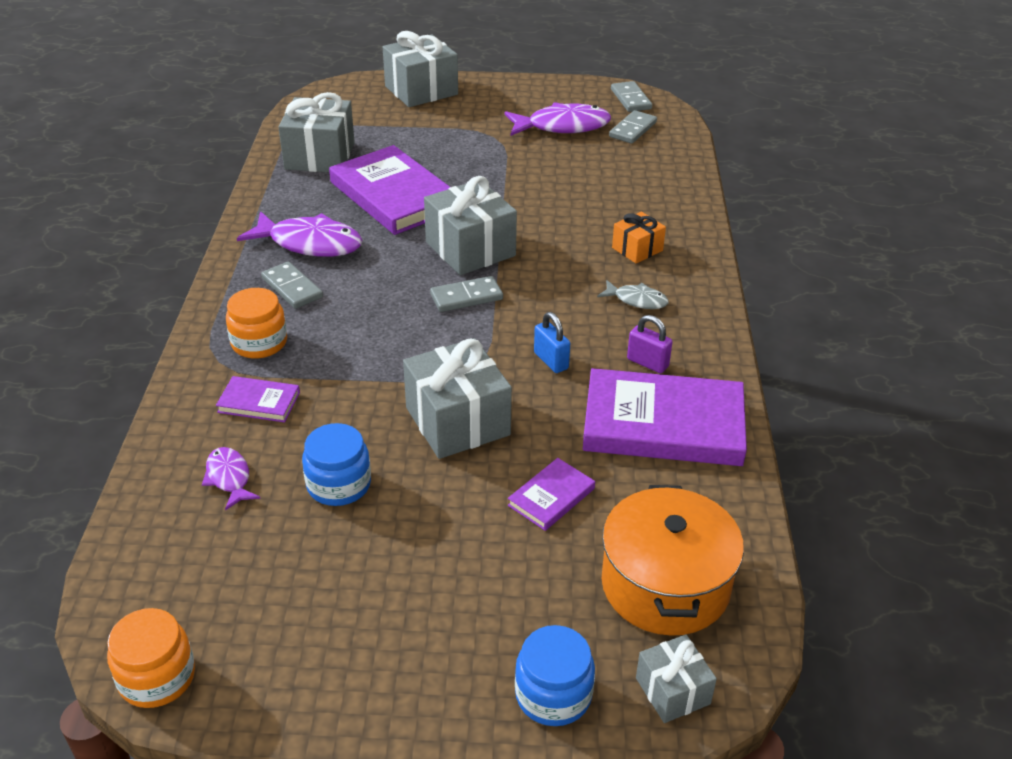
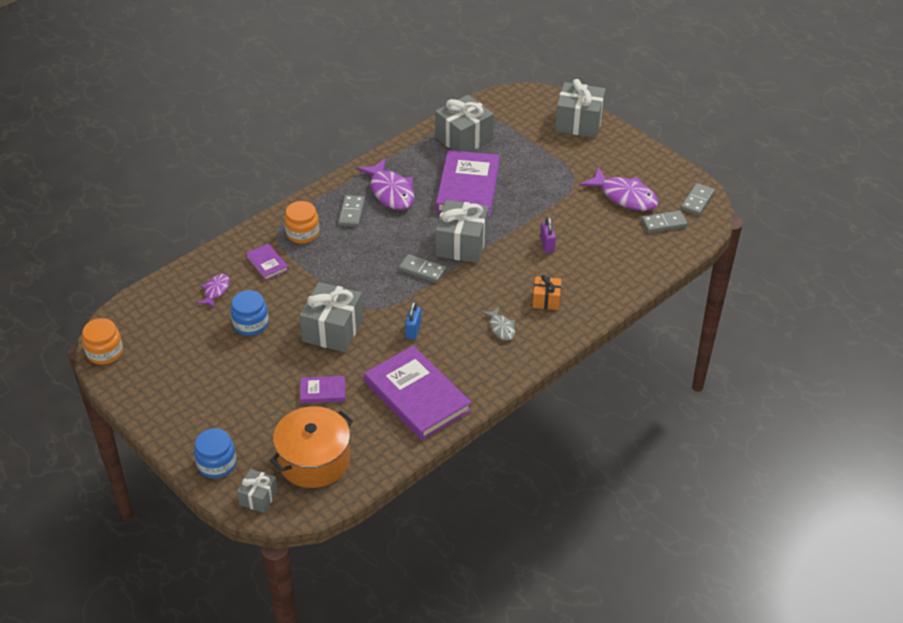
camera: 45 degrees right, 5 degrees up
purple padlock [627,315,672,373] -> purple padlock moved to [540,217,556,253]

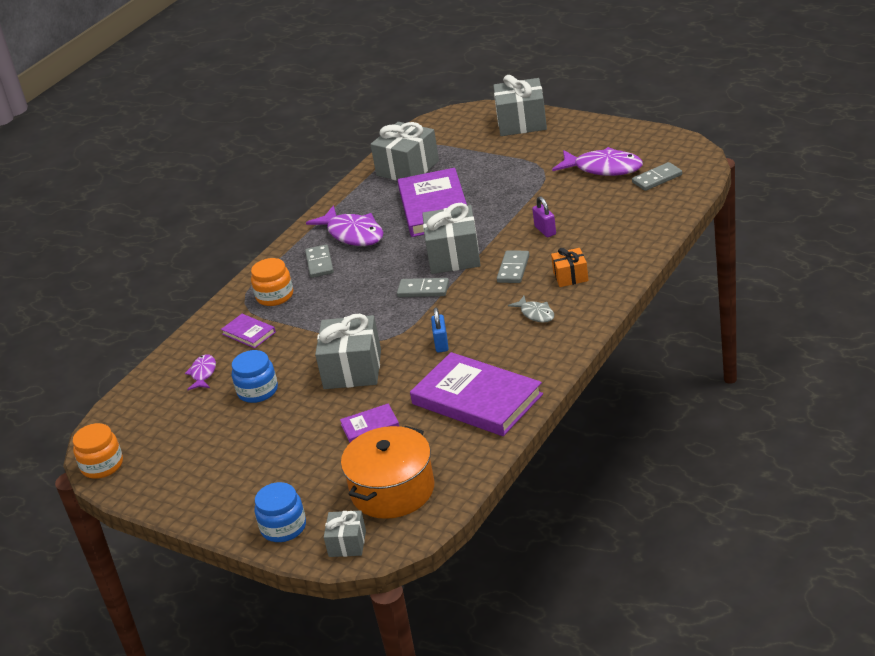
camera: 10 degrees left, 10 degrees down
grey domino [681,183,715,216] -> grey domino moved to [497,250,530,283]

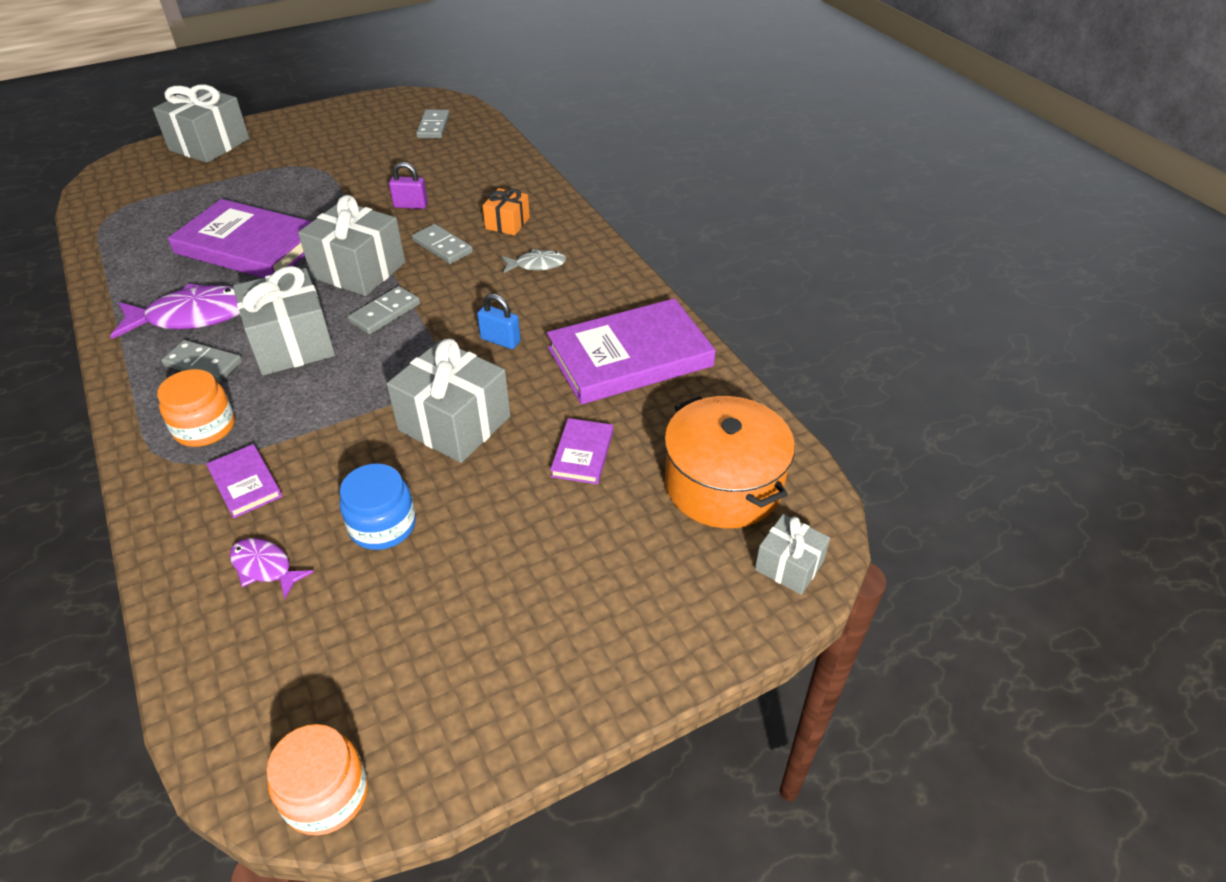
camera: 65 degrees left, 10 degrees up
purple book [221,314,276,348] -> purple book turned 75 degrees clockwise [206,444,282,518]
blue jar [255,482,306,542] -> none
grey gift [370,122,439,181] -> grey gift moved to [233,266,335,375]
purple fish [552,147,643,176] -> none

